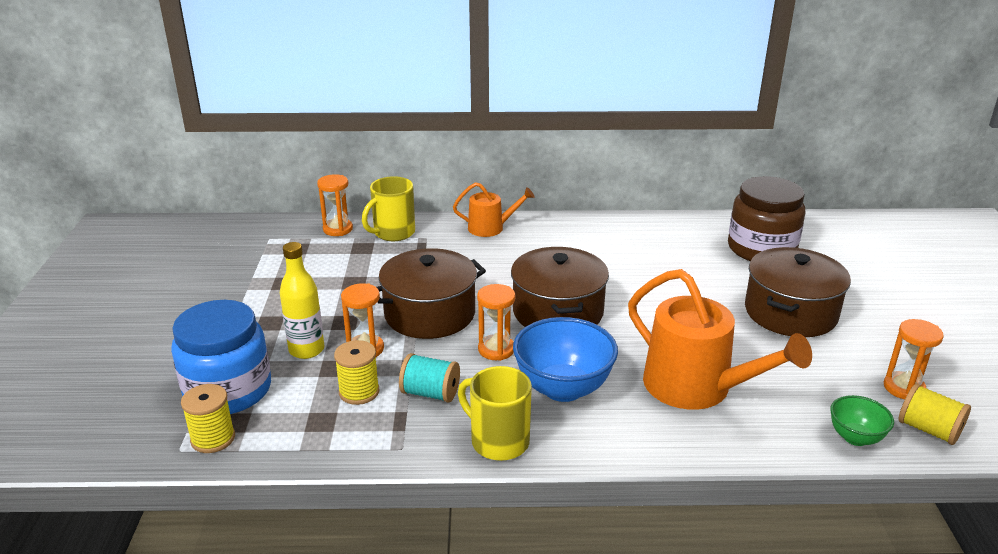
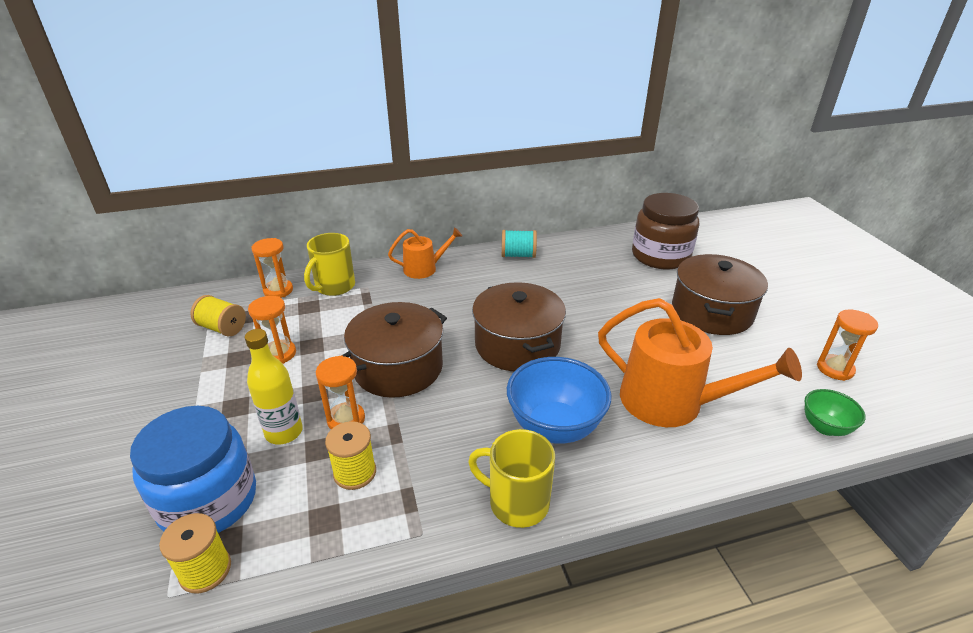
camera: 15 degrees left, 5 degrees up
turquoise spool [399,353,460,403] -> turquoise spool moved to [502,230,537,258]
orange hourglass [477,284,515,361] -> orange hourglass moved to [248,296,296,364]
yellow spool [899,384,971,445] -> yellow spool moved to [190,295,246,337]

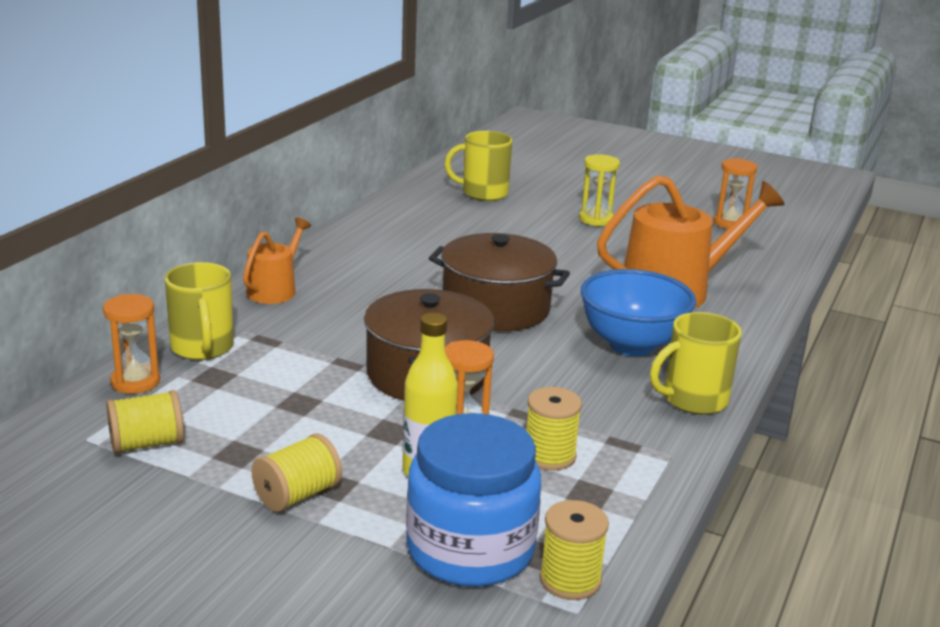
camera: 50 degrees left, 10 degrees down
orange hourglass [248,296,296,364] -> none
turquoise spool [502,230,537,258] -> none
brown jar [632,193,699,269] -> yellow mug [445,131,512,201]
brown pot [672,254,768,335] -> yellow hourglass [579,154,620,226]
green bowl [805,389,866,436] -> none
none -> yellow spool [252,434,342,512]

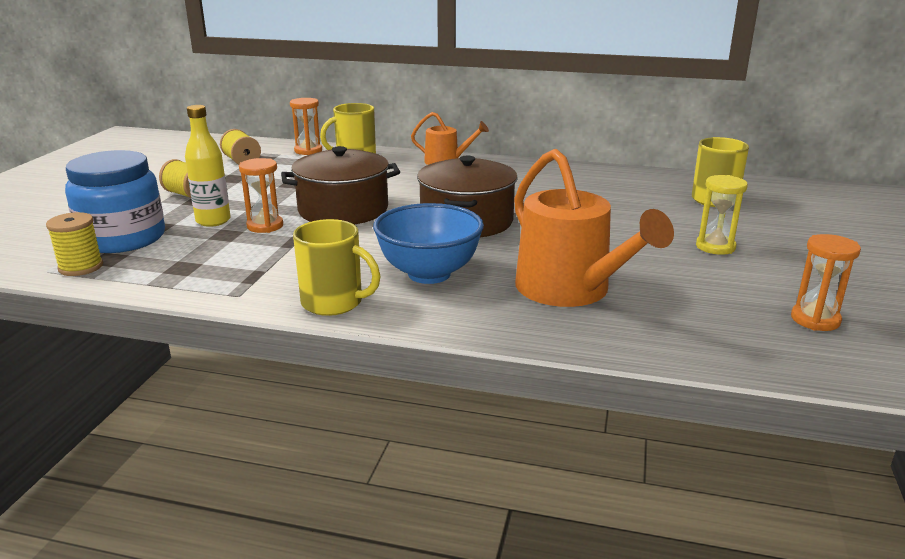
camera: 80 degrees right, 0 degrees up
yellow spool [527,387,582,471] -> none
yellow mug [650,312,742,415] -> yellow mug turned 150 degrees clockwise [293,219,380,316]

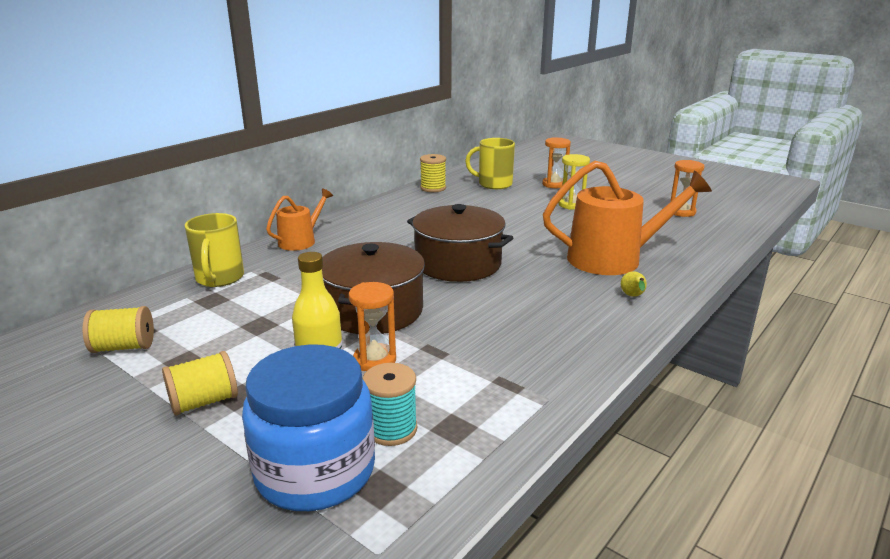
camera: 65 degrees left, 0 degrees up
yellow spool [46,212,103,276] -> yellow spool moved to [420,154,446,192]
orange hourglass [290,98,322,155] -> orange hourglass moved to [542,137,571,188]
yellow mug [293,219,380,316] -> none
blue bowl [373,203,484,284] -> none
none -> turquoise spool [363,363,417,446]
none -> yellow pear [621,271,647,297]

